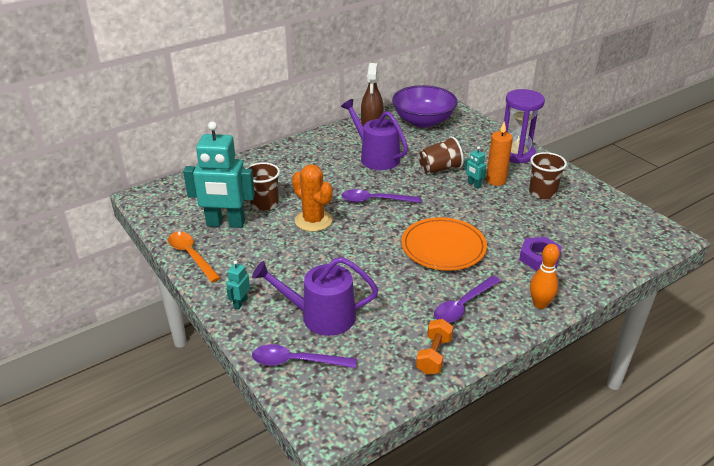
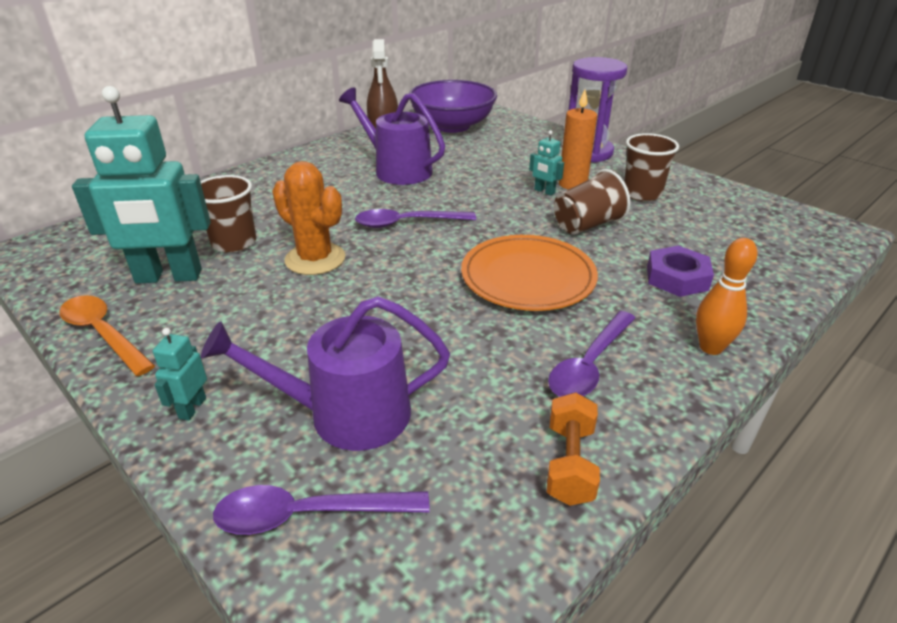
camera: 10 degrees left, 0 degrees up
brown cup [419,136,464,174] -> brown cup moved to [554,169,630,234]

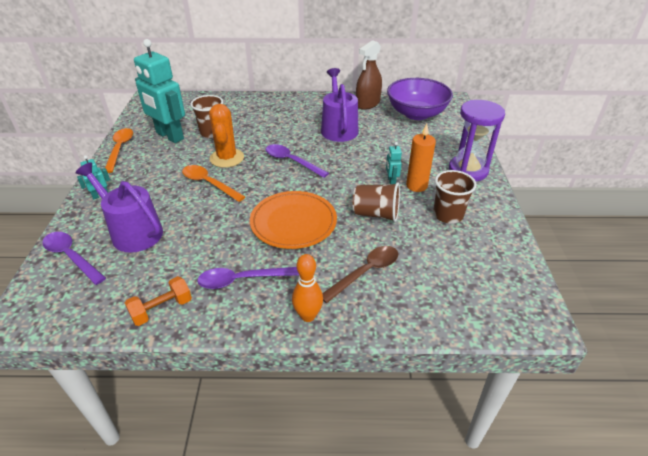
camera: 45 degrees right, 5 degrees up
purple nut [647,245,714,297] -> brown spoon [322,246,398,303]
none -> orange spoon [182,165,245,202]

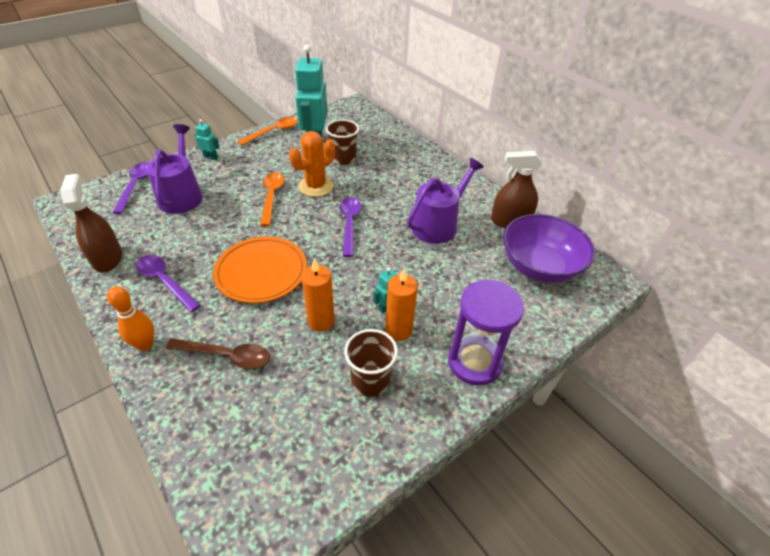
camera: 50 degrees right, 5 degrees up
orange dumbbell [125,276,192,326] -> brown spray bottle [60,174,122,272]
brown cup [353,182,400,222] -> orange candle [301,258,335,332]

